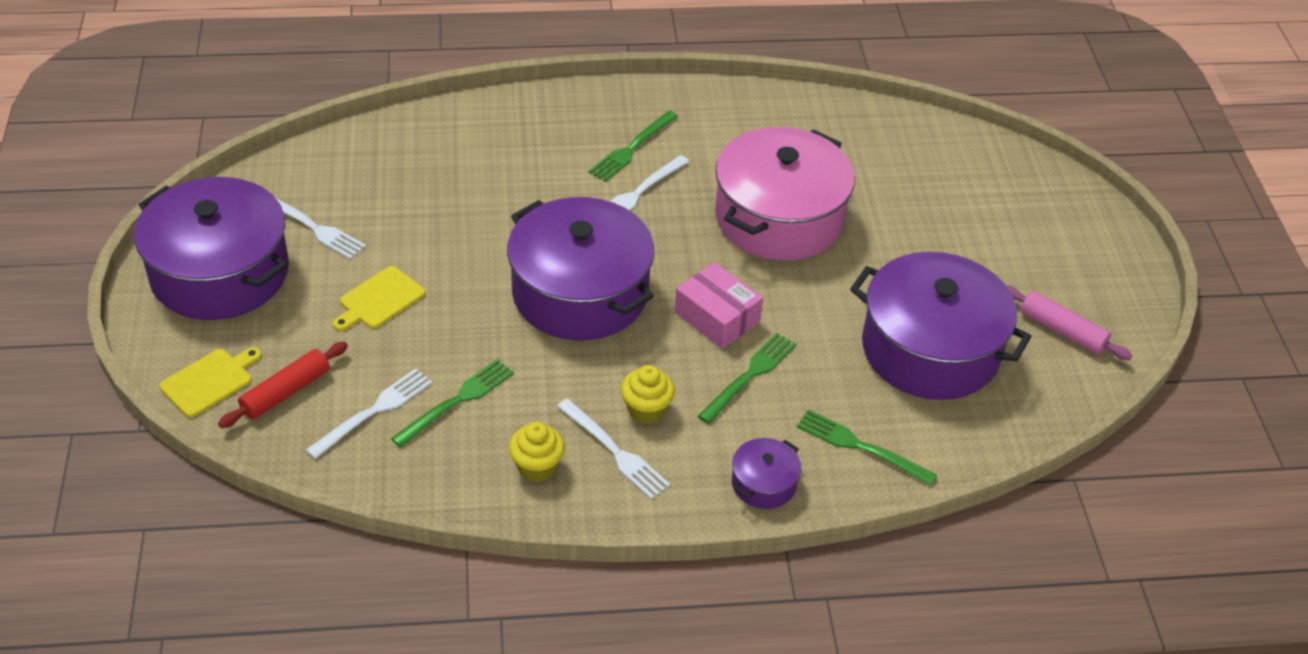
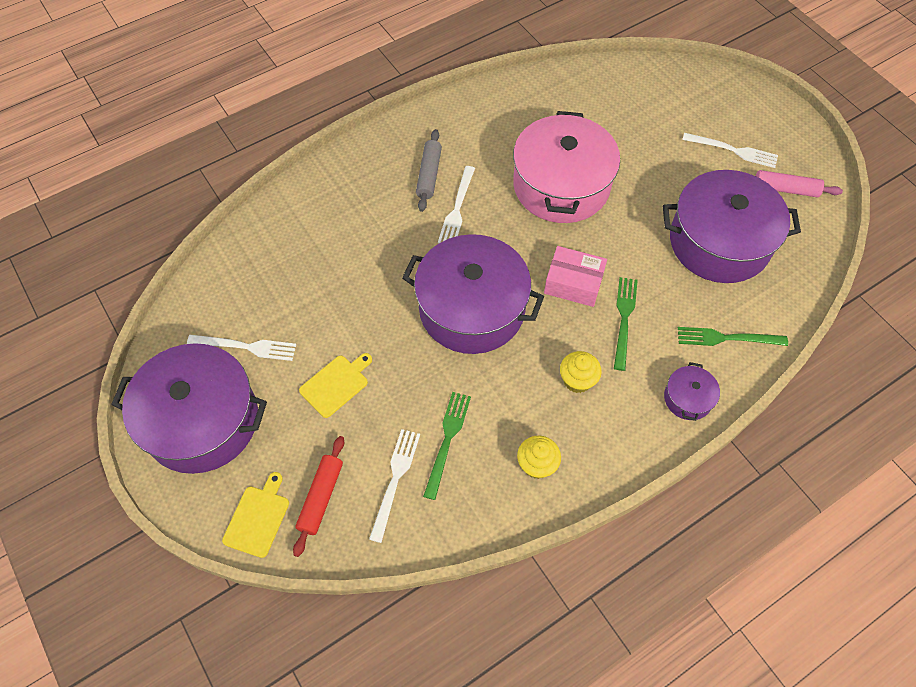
camera: 25 degrees left, 15 degrees up
yellow cutting board [333,266,425,331] -> yellow cutting board turned 150 degrees counterclockwise [299,353,372,418]
white fork [557,398,670,499] -> white fork moved to [682,133,778,168]
green fork [589,111,678,182] -> grey rolling pin [416,129,442,212]

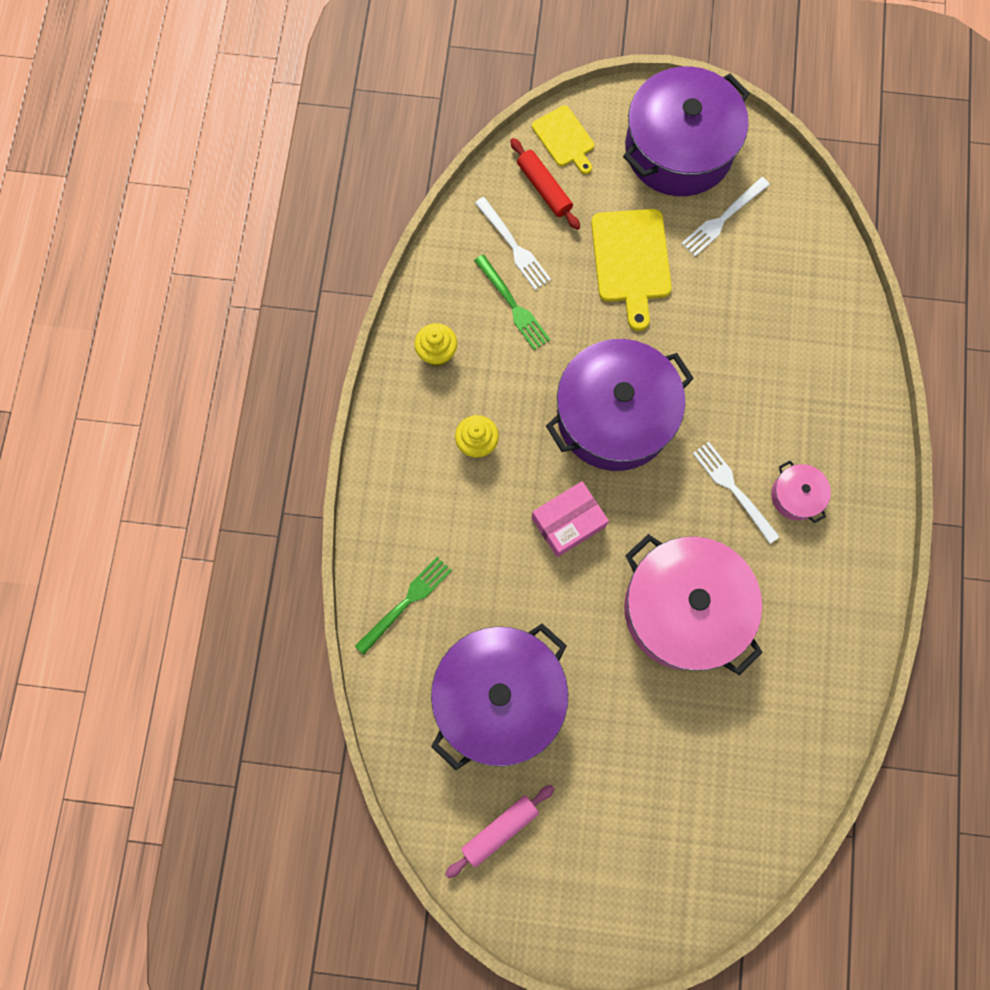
camera: 130 degrees right, 15 degrees up
yellow cutting board [299,353,372,418] -> yellow cutting board [591,209,672,331], size x1.62
grey rolling pin [416,129,442,212] -> pink pot [771,460,831,523]
green fork [614,277,638,371] -> none
purple pot [664,362,720,421] -> none
white fork [682,133,778,168] -> none

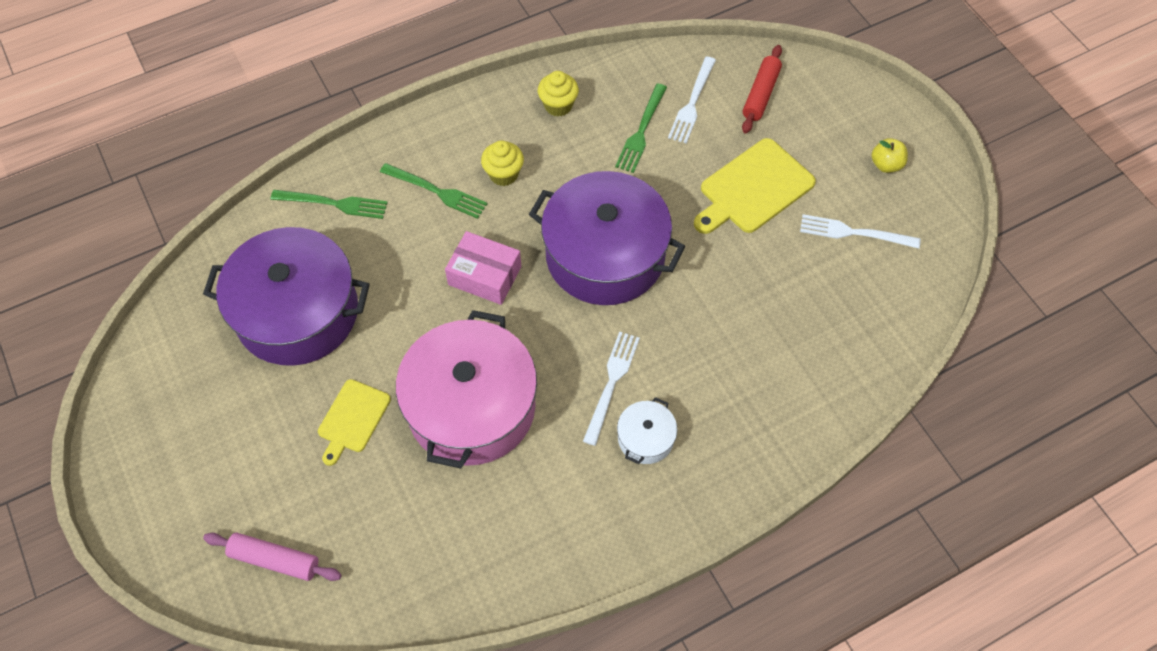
camera: 55 degrees right, 15 degrees down
pink rolling pin [445,785,554,878] -> pink rolling pin moved to [203,533,342,581]
yellow cutting board [532,105,594,174] -> yellow cutting board moved to [318,379,391,466]
purple pot [623,66,750,196] -> yellow apple [871,138,908,173]
pink pot [771,460,831,523] -> white pot [617,397,678,464]
none -> green fork [380,163,488,219]

